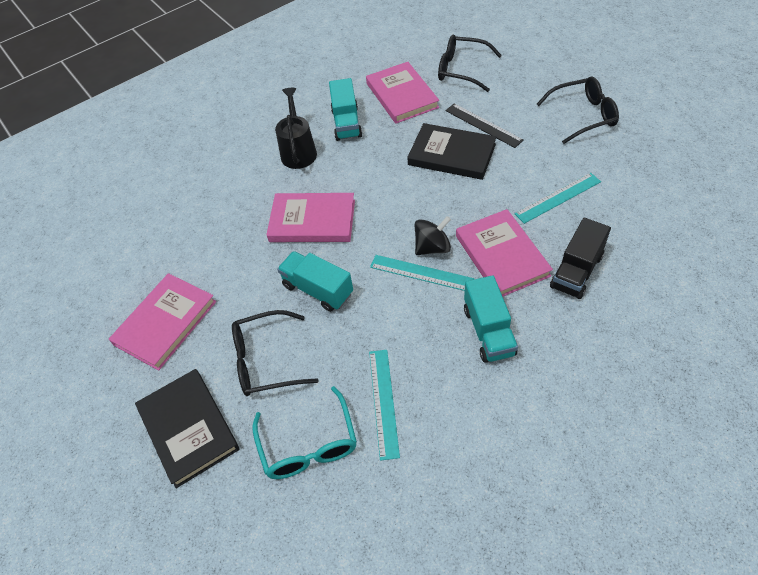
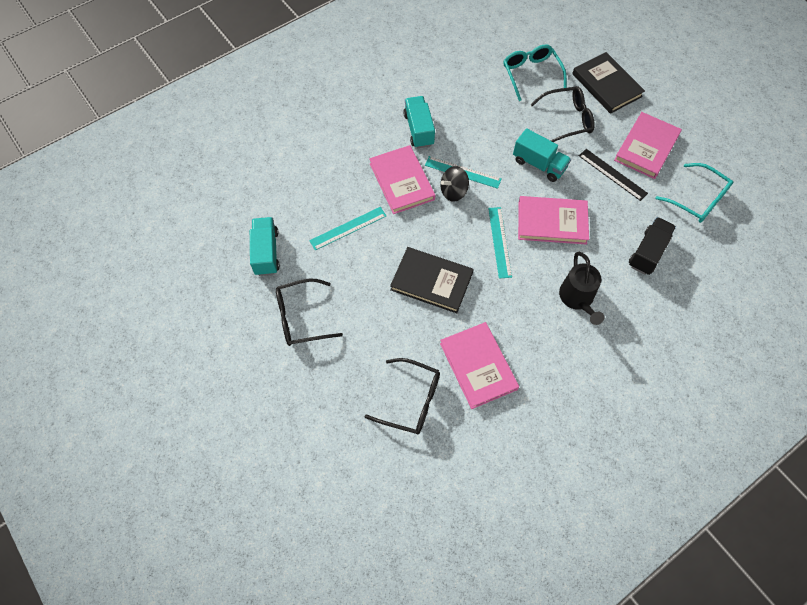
camera: 175 degrees right, 10 degrees up
turquoise truck [329,78,362,141] -> turquoise truck moved to [250,217,280,276]
turquoise ruler [369,350,400,461] -> turquoise ruler moved to [488,207,512,278]
black ruler [445,103,524,148] -> black ruler moved to [579,149,648,201]
black truck [550,218,611,299] -> black truck moved to [629,217,676,275]
none -> turquoise glasses [656,163,733,223]

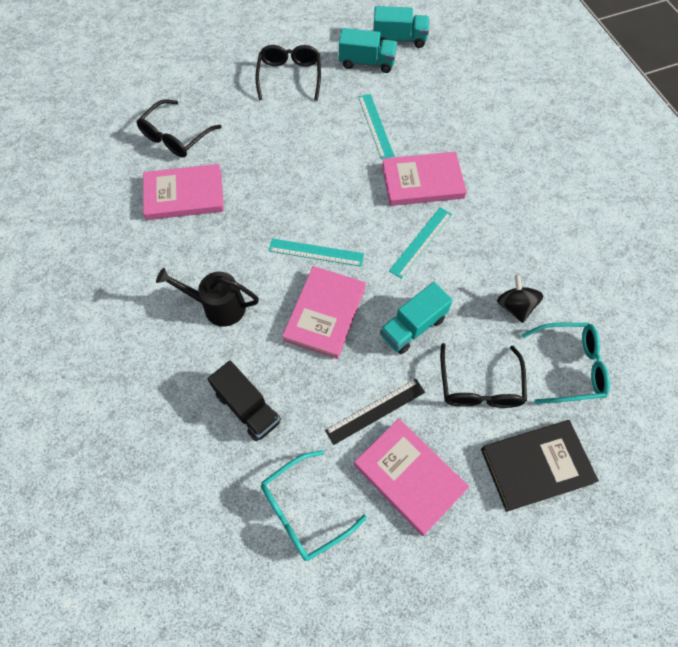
camera: 105 degrees right, 0 degrees up
black book [390,247,474,313] -> none
turquoise truck [403,96,435,148] -> turquoise truck moved to [373,6,429,48]
black spinning top [440,166,469,202] -> black spinning top moved to [497,274,543,323]

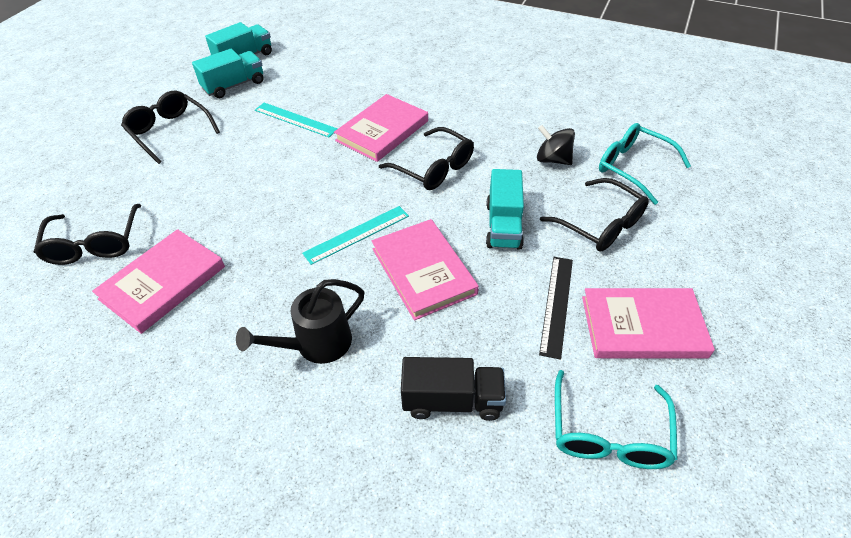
camera: 45 degrees left, 15 degrees down
turquoise ruler [389,207,452,279] -> black glasses [379,127,474,190]
black book [481,420,599,512] -> none
turquoise glasses [522,323,610,404] -> turquoise glasses turned 90 degrees counterclockwise [599,123,691,205]

